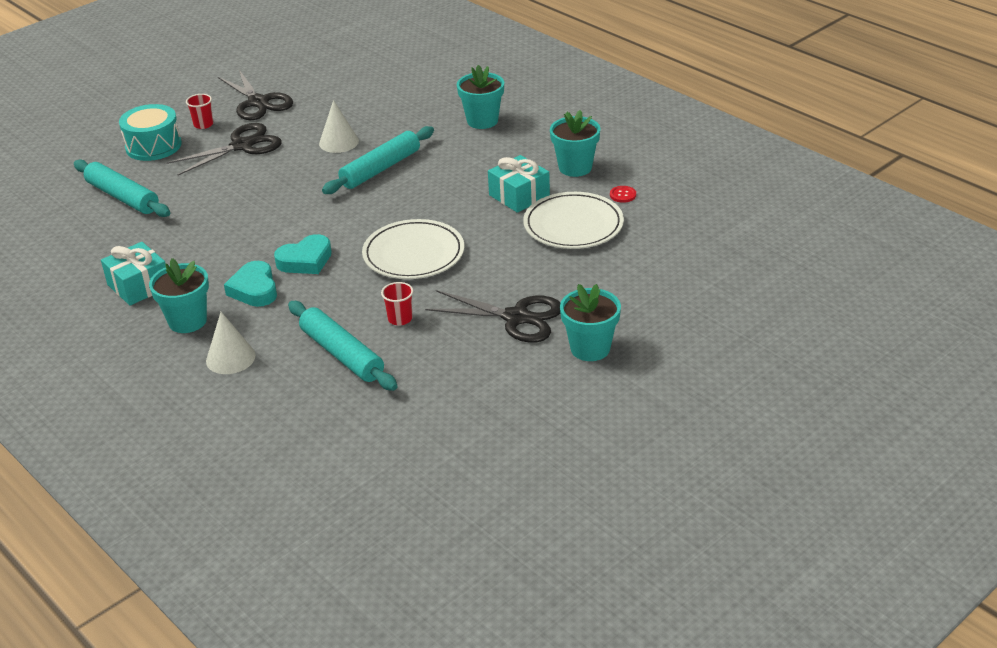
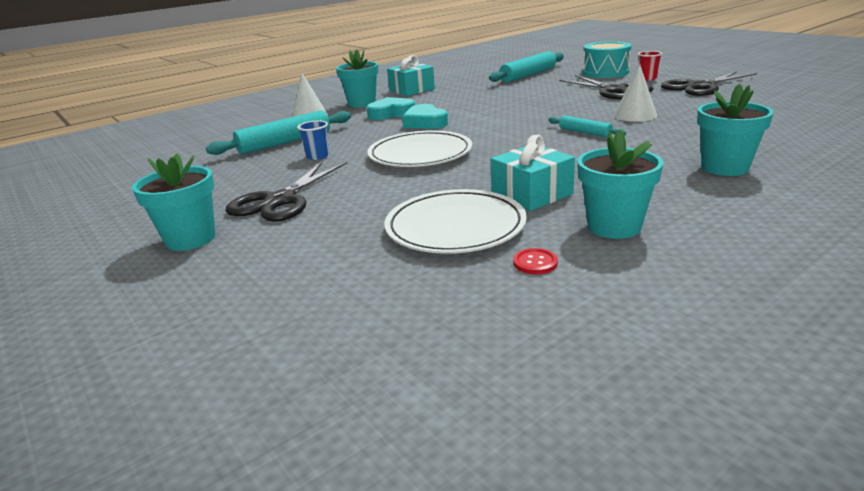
camera: 95 degrees right, 10 degrees down
turquoise rolling pin [322,126,434,194] -> turquoise rolling pin [548,116,626,137], size x0.54
red cup [381,282,413,326] -> blue cup [297,121,329,160]

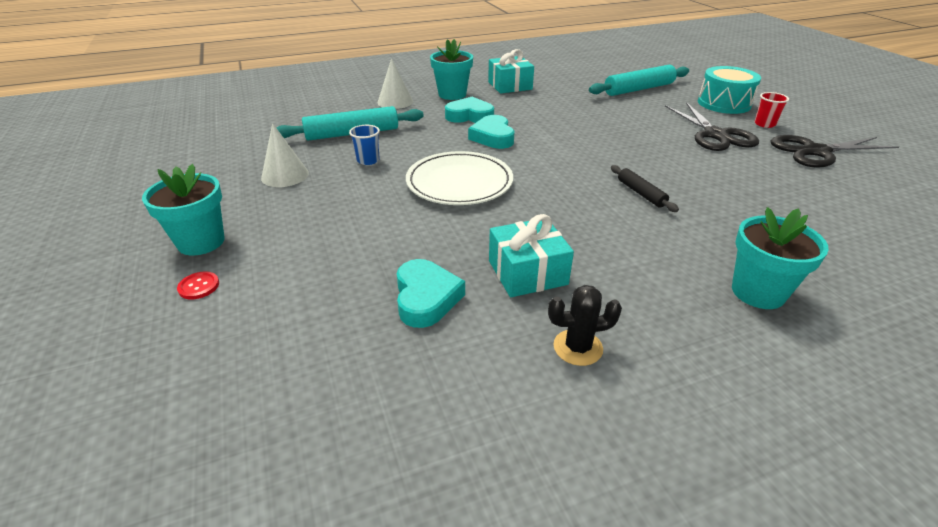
camera: 15 degrees right, 10 degrees up
black scissors [226,162,347,222] -> none
white plate [384,189,527,254] -> turquoise heart [397,259,465,328]
red button [513,248,558,274] -> red button moved to [177,272,219,299]
turquoise rolling pin [548,116,626,137] -> black rolling pin [611,165,679,212]
turquoise flower pot [577,129,663,239] -> black cactus [548,285,622,366]
white cone [614,65,657,122] -> white cone moved to [261,123,309,187]

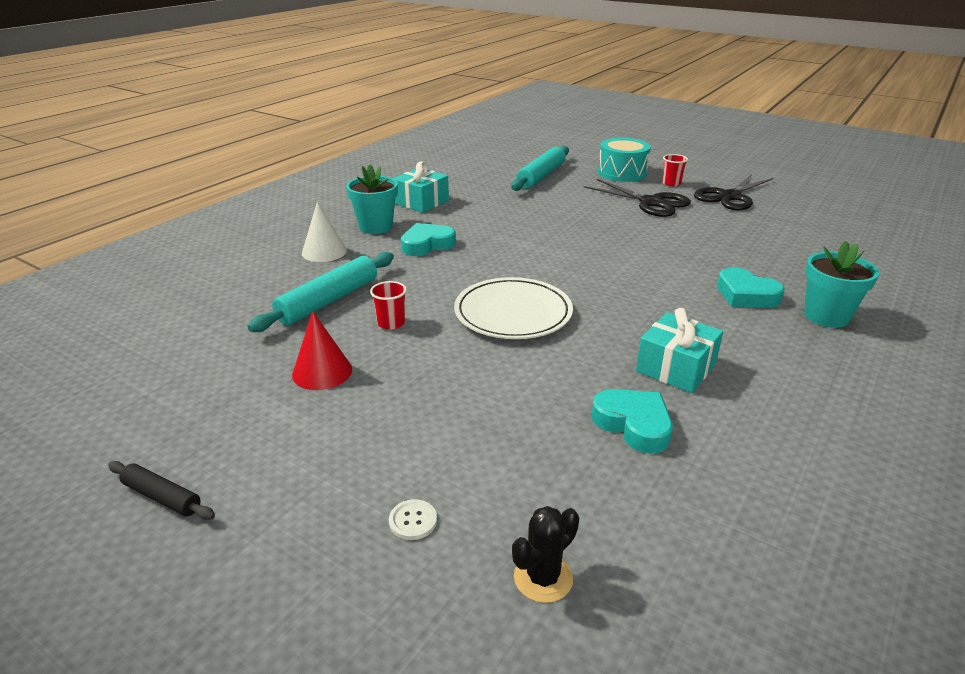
camera: 35 degrees left, 5 degrees down
turquoise flower pot [142,164,225,256] -> none
red button [177,272,219,299] -> white button [389,499,437,540]
white cone [261,123,309,187] -> red cone [292,311,352,390]
blue cup [349,125,380,165] -> red cup [370,281,407,330]
turquoise heart [468,115,514,149] -> turquoise heart moved to [717,267,785,308]
black cactus [548,285,622,366] -> black cactus moved to [512,506,579,603]
black rolling pin [611,165,679,212] -> black rolling pin moved to [108,461,215,520]

